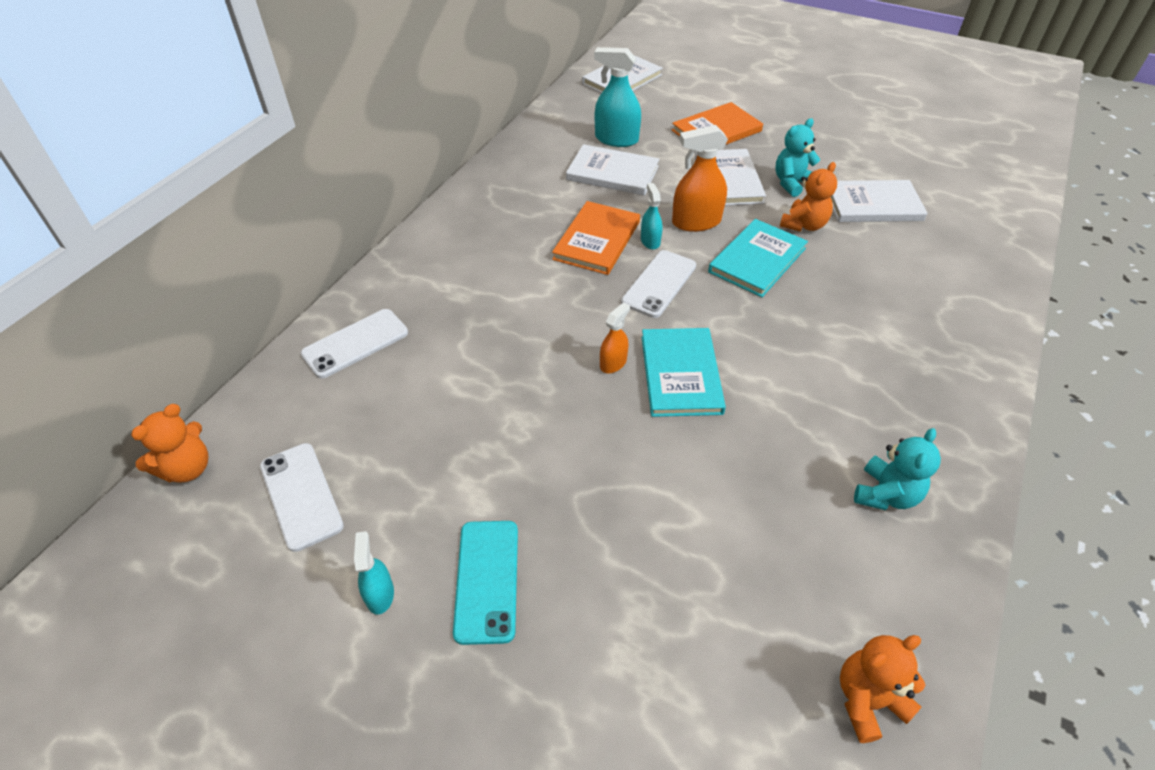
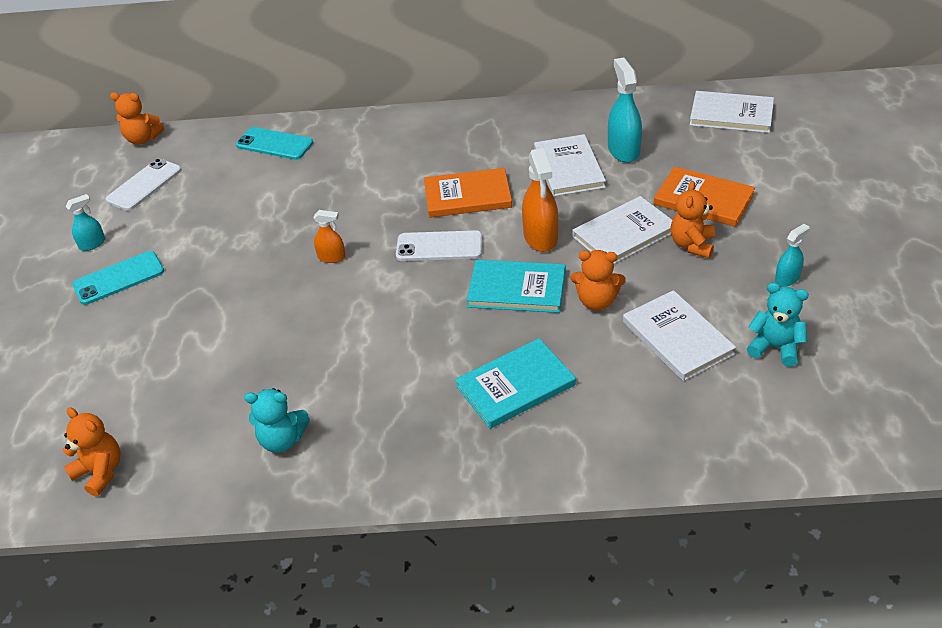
camera: 65 degrees right, 5 degrees down
white phone [301,309,408,379] -> turquoise phone [236,127,313,160]
turquoise spray bottle [641,183,662,250] -> turquoise spray bottle moved to [775,224,810,287]
turquoise book [642,328,726,417] -> turquoise book moved to [455,338,576,429]
orange spray bottle [672,125,728,232] -> orange spray bottle turned 150 degrees counterclockwise [522,148,558,252]
turquoise teddy bear [775,118,820,197] -> turquoise teddy bear moved to [747,283,809,367]
none -> orange teddy bear [671,181,715,258]

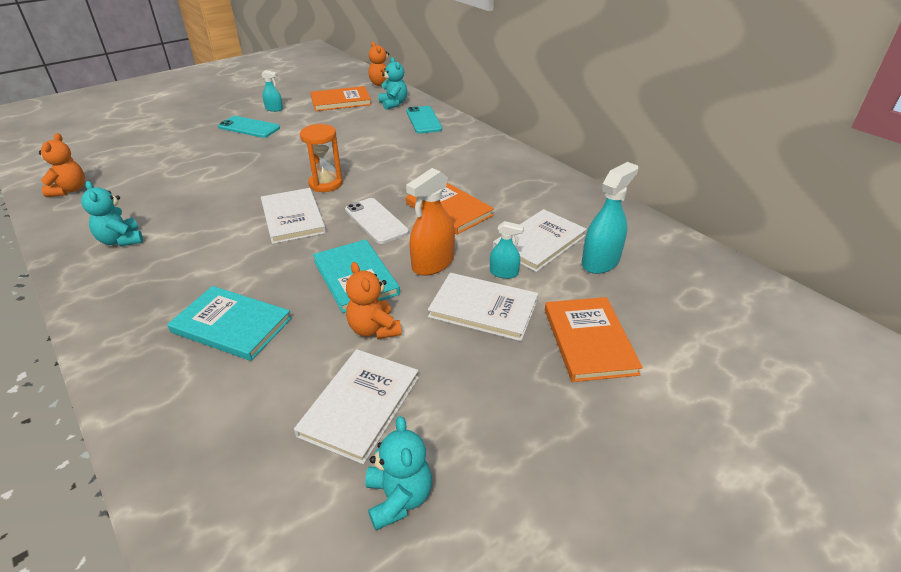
camera: 50 degrees right, 5 degrees down
white phone [106,158,181,211] -> orange book [310,86,372,111]
orange spray bottle [313,210,346,263] -> orange hourglass [300,124,343,192]
orange teddy bear [671,181,715,258] -> none
white book [690,91,774,133] -> white book moved to [261,188,326,244]
turquoise spray bottle [775,224,810,287] -> turquoise spray bottle moved to [490,221,524,279]
none -> turquoise teddy bear [379,57,407,110]

